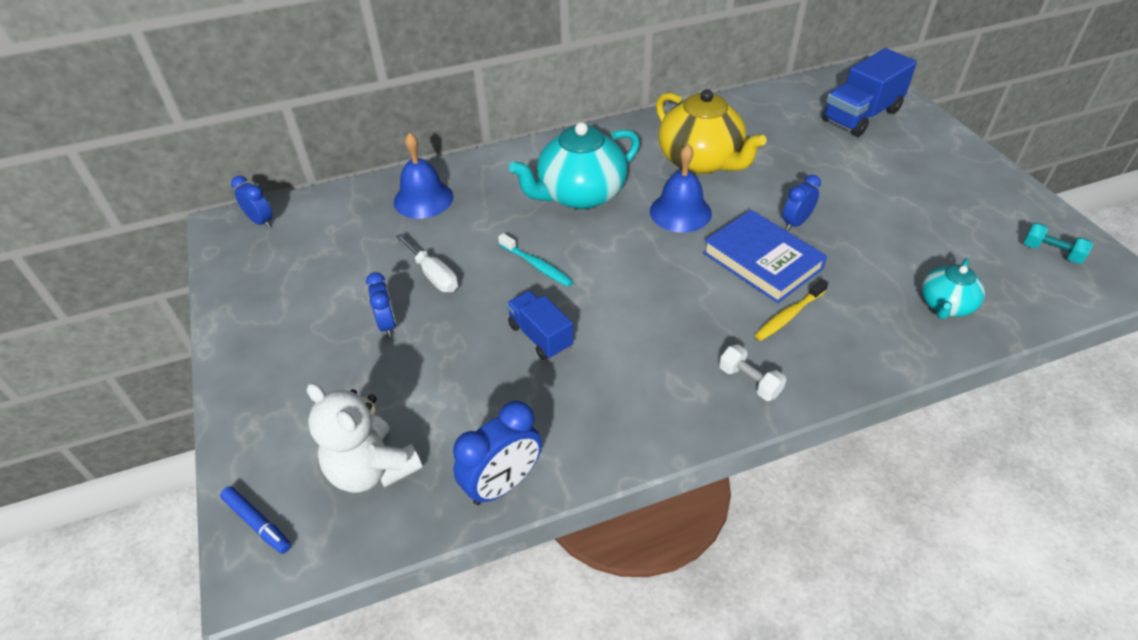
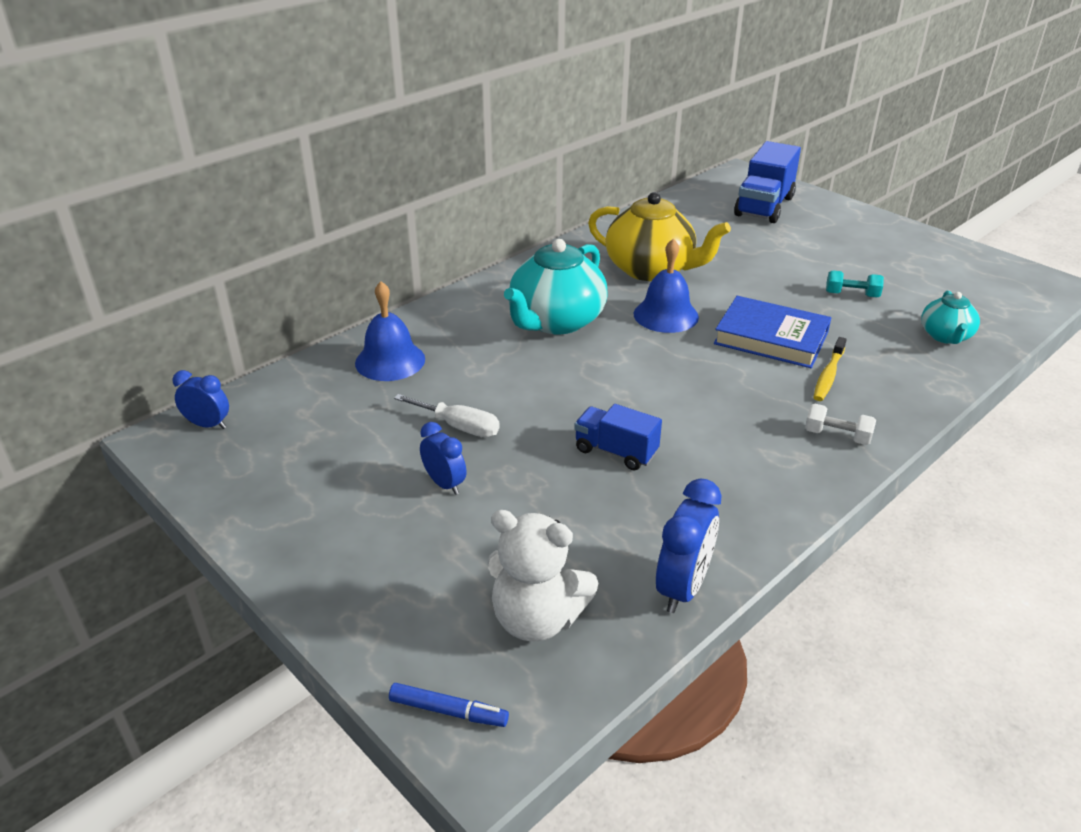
camera: 25 degrees left, 10 degrees down
turquoise toothbrush [498,233,573,287] -> none
blue clock [782,175,821,231] -> none
turquoise dumbbell [1023,223,1093,264] -> turquoise dumbbell moved to [826,271,884,297]

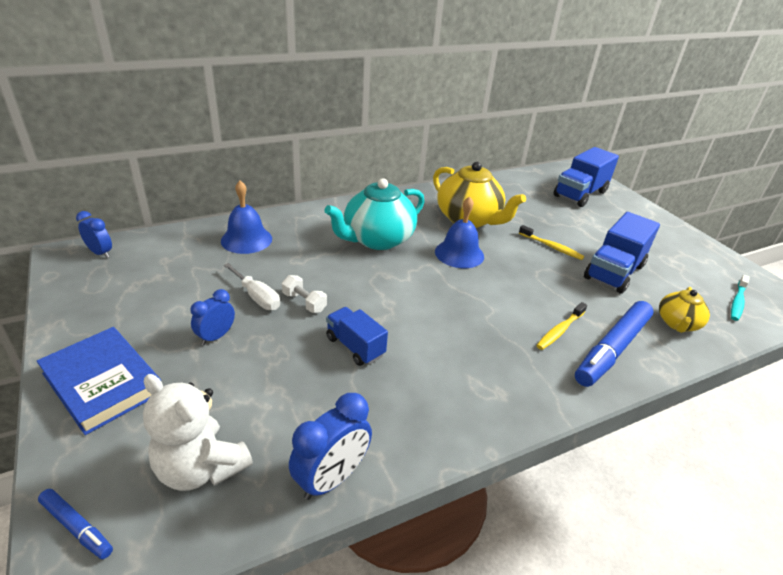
camera: 15 degrees right, 0 degrees up
blue clock [420,422,466,495] -> blue clock turned 120 degrees counterclockwise [191,289,235,345]
blue book [714,296,831,368] -> blue book moved to [37,327,161,435]
white dumbbell [805,404,876,445] -> white dumbbell moved to [282,275,327,313]
turquoise dumbbell [826,271,884,297] -> blue truck [584,212,660,294]
turquoise teapot [921,291,980,344] -> yellow teapot [659,287,710,333]
none -> yellow toothbrush [519,225,584,260]
none -> blue marker [575,301,654,387]
none -> turquoise toothbrush [731,275,750,321]

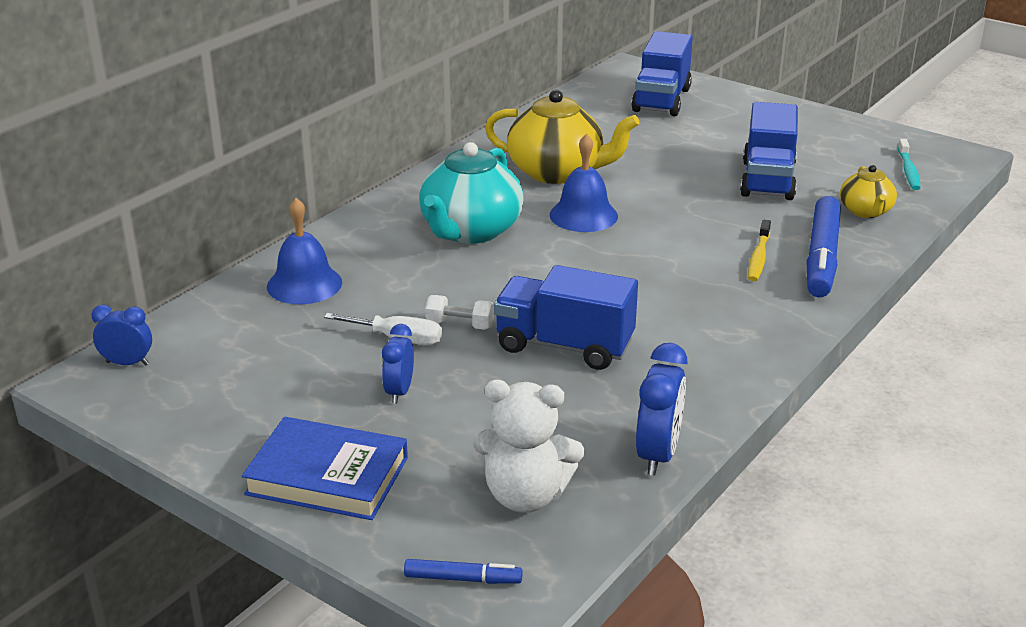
camera: 25 degrees left, 5 degrees down
blue truck [326,307,388,366] -> blue truck [494,265,638,370], size x1.62
yellow toothbrush [519,225,584,260] -> none

